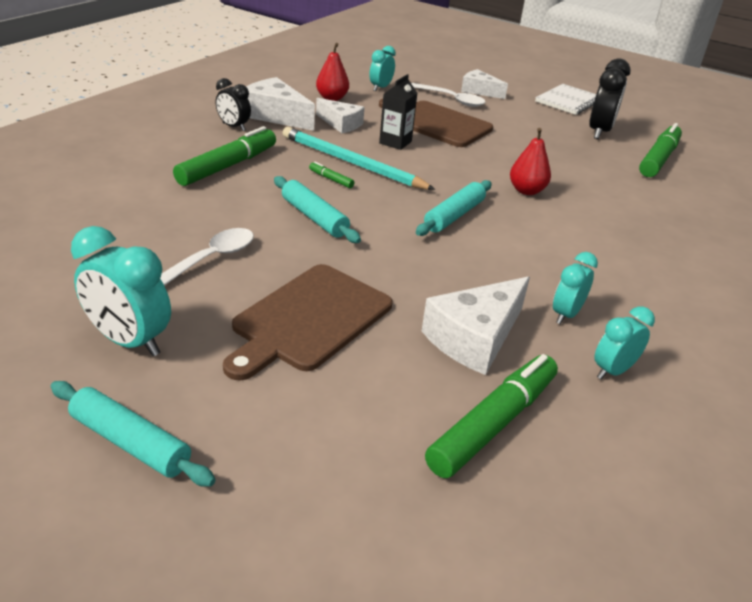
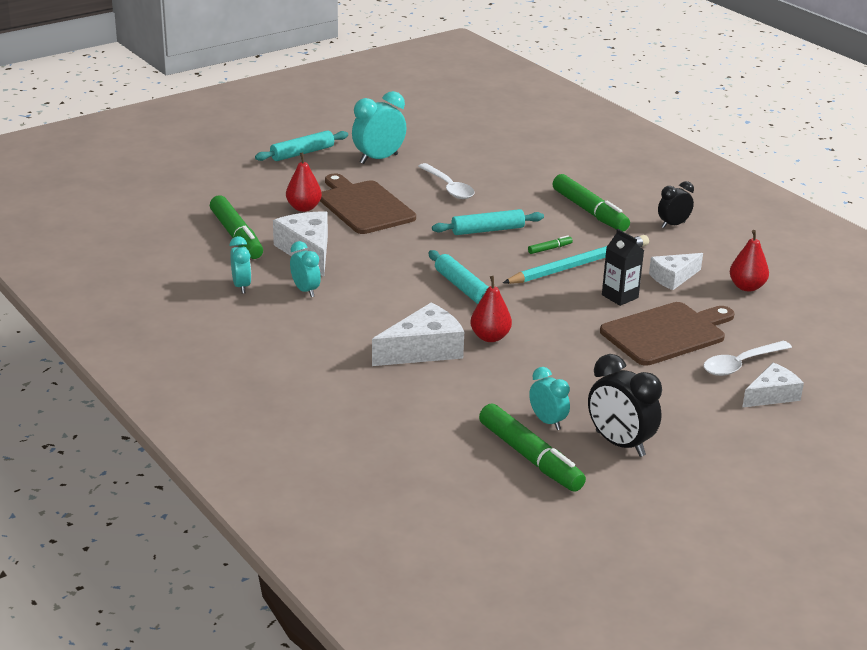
camera: 115 degrees right, 5 degrees down
white cheese [246,77,315,131] -> white cheese moved to [372,303,464,366]
turquoise clock [369,46,396,91] -> turquoise clock moved to [529,367,570,430]
white notebook [535,84,596,115] -> none
none -> red pear [286,152,322,212]

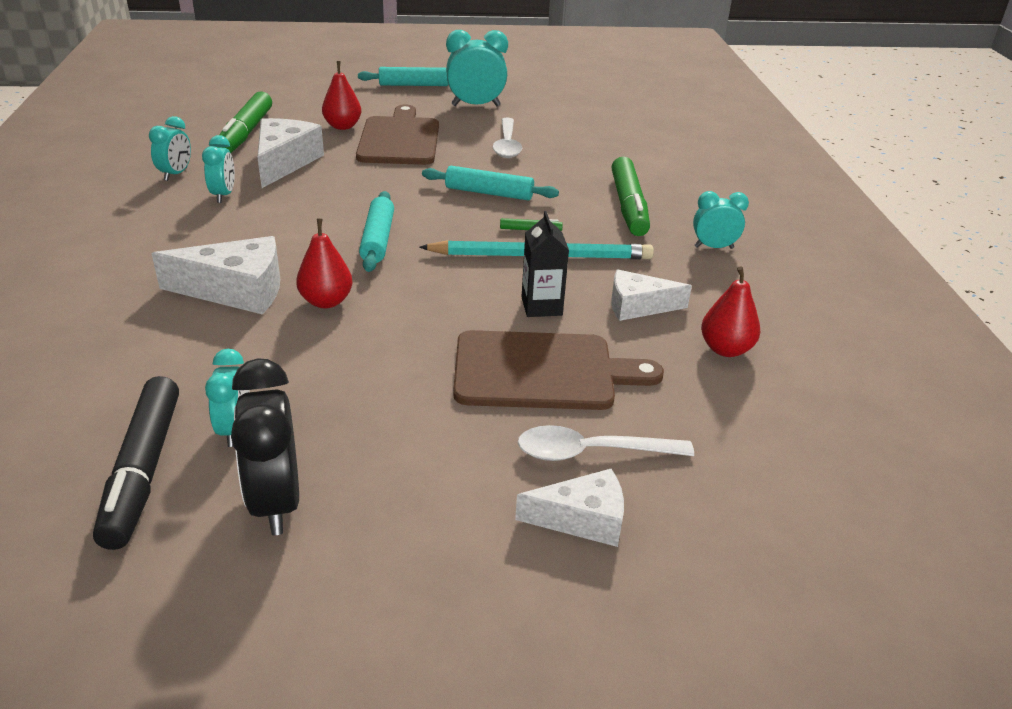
camera: 30 degrees right, 5 degrees up
green marker [479,403,586,492] -> black marker [93,376,179,550]
black clock [658,181,694,228] -> turquoise clock [693,191,749,249]

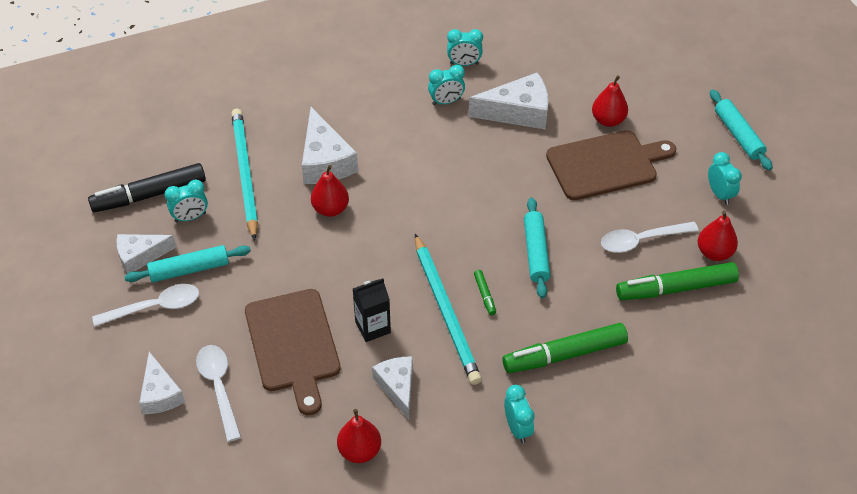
camera: 75 degrees right, 15 degrees up
green marker [218,91,272,153] -> green marker moved to [616,262,739,300]
black clock [231,358,299,535] -> white cheese [117,234,176,274]
turquoise rolling pin [359,191,394,272] -> turquoise rolling pin moved to [124,245,251,282]
turquoise clock [446,30,508,106] -> turquoise clock [708,152,742,205], size x0.62
none -> white spoon [92,284,199,327]
none -> turquoise pencil [231,109,258,241]
none -> red pear [698,211,738,261]

